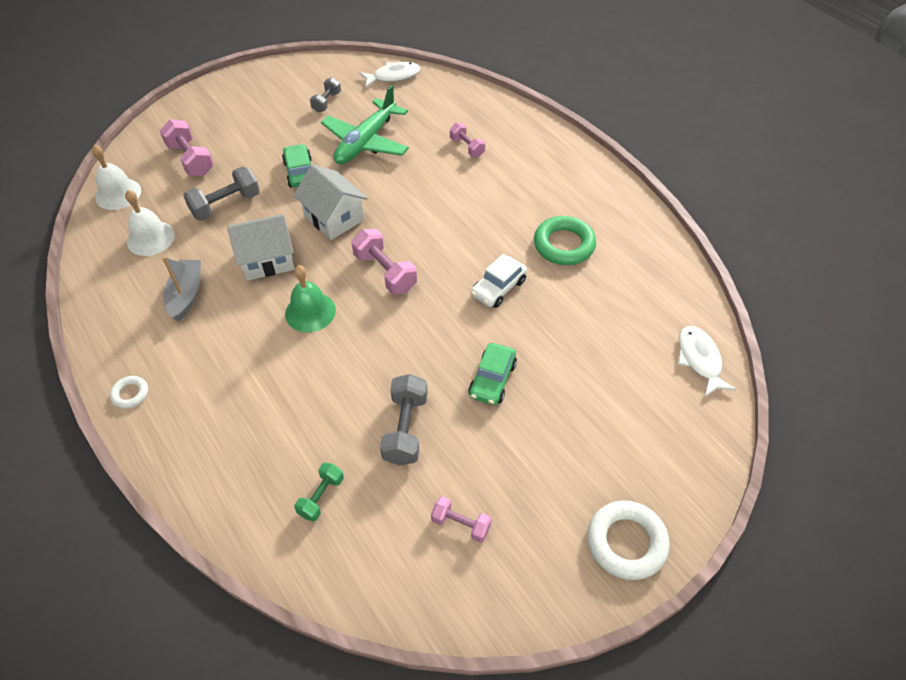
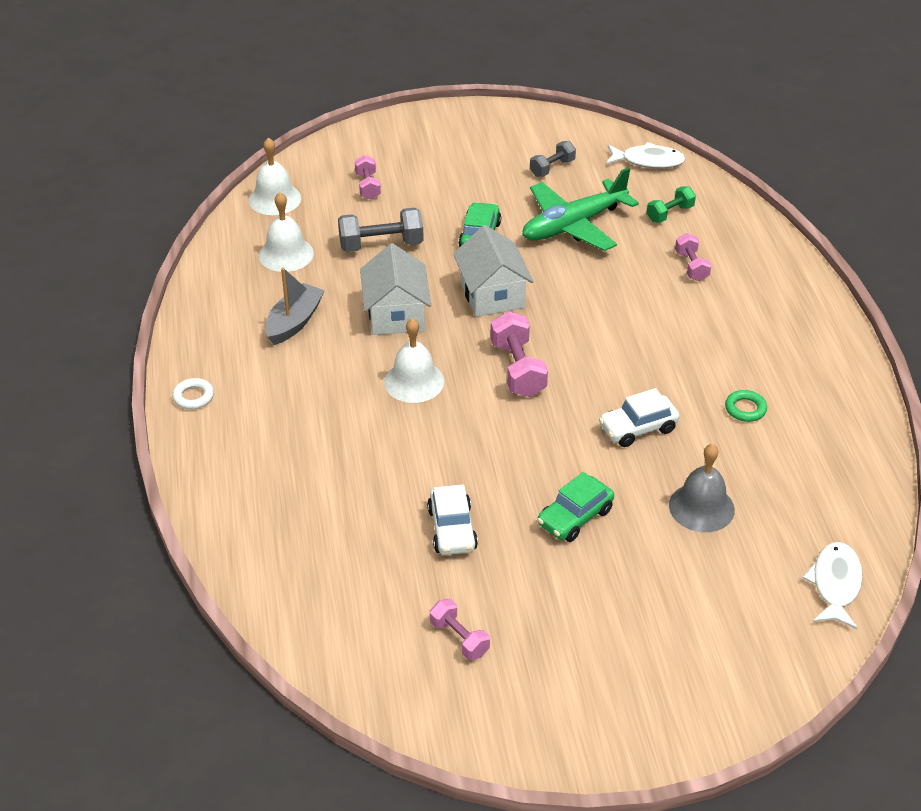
camera: 25 degrees right, 10 degrees down
pink dumbbell [160,119,214,176] -> pink dumbbell [355,155,381,199], size x0.62
white house [227,214,295,281] -> white house turned 75 degrees clockwise [360,243,431,335]
green bell [285,265,336,332] -> white bell [384,318,444,403]
green dumbbell [294,462,344,522] -> green dumbbell moved to [647,187,696,223]
grey dumbbell [380,374,428,466] -> white car [427,485,478,555]
green ring [534,216,596,265] -> green ring [725,390,767,422], size x0.52
white ring [587,500,670,580] -> none
none -> grey bell [669,444,735,532]

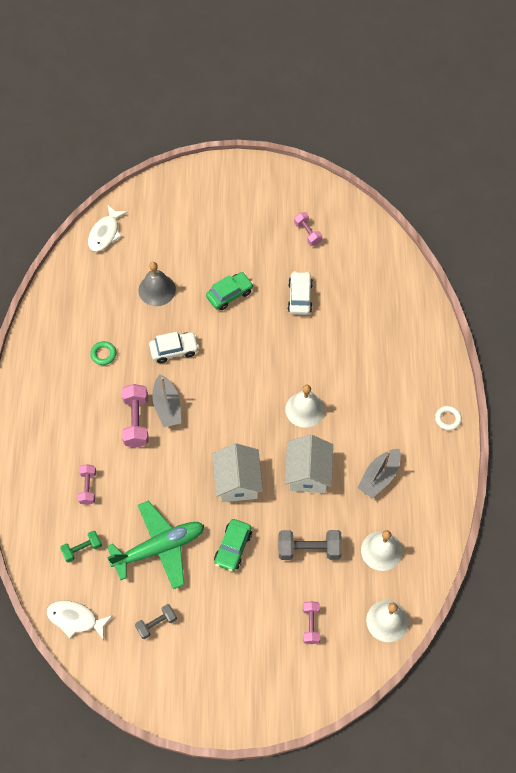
camera: 170 degrees left, 20 degrees up
pink dumbbell [490,311,548,397] -> pink dumbbell moved to [122,384,149,448]
none -> grey boat [152,374,181,427]

